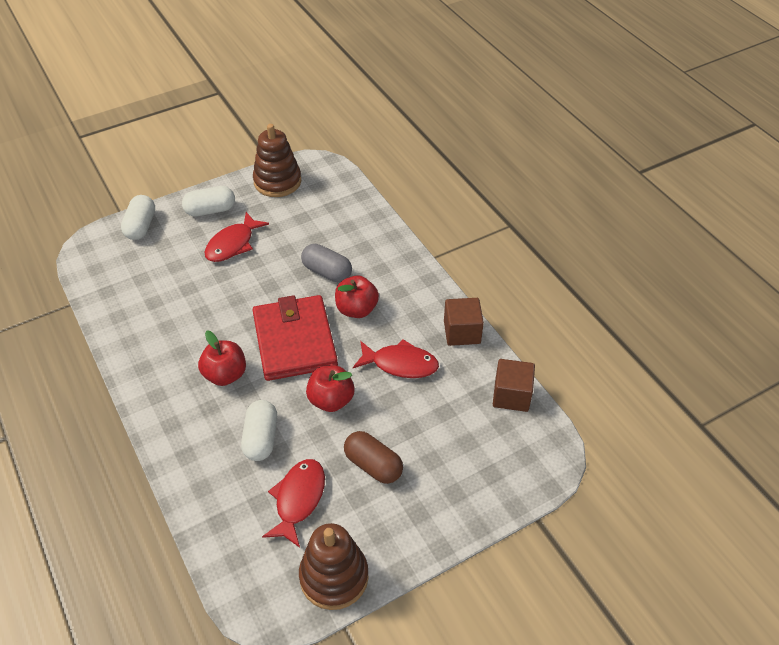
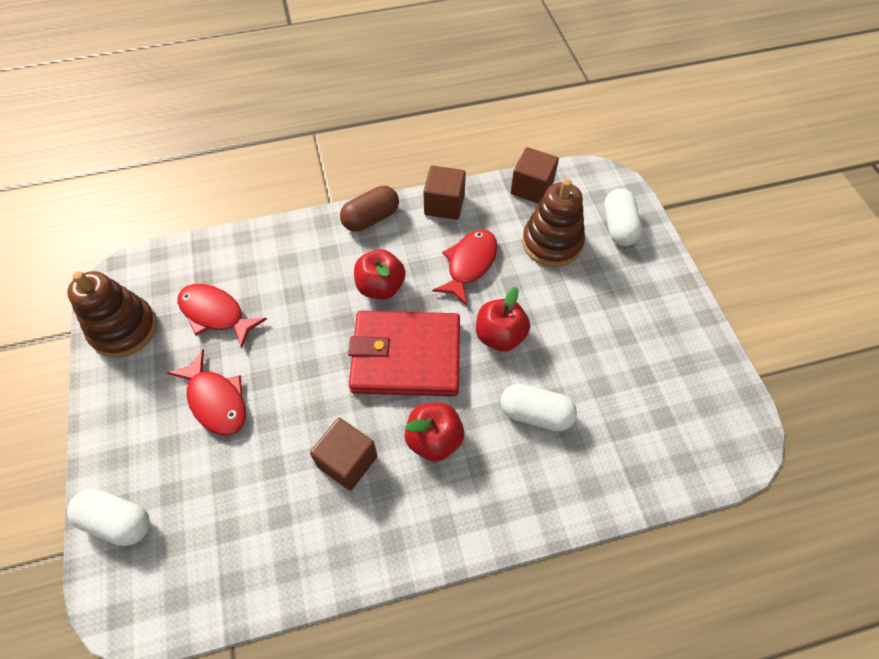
camera: 75 degrees left, 10 degrees up
white capsule [182,186,235,217] -> white capsule moved to [604,188,642,246]
red fish [262,459,325,548] -> red fish moved to [177,284,267,348]
brown stacking toy [299,523,368,610] -> brown stacking toy moved to [522,179,585,267]
grey capsule [301,244,352,282] -> none
brown capsule [344,431,403,484] -> brown capsule moved to [340,186,399,231]
none -> brown cube [310,418,378,491]

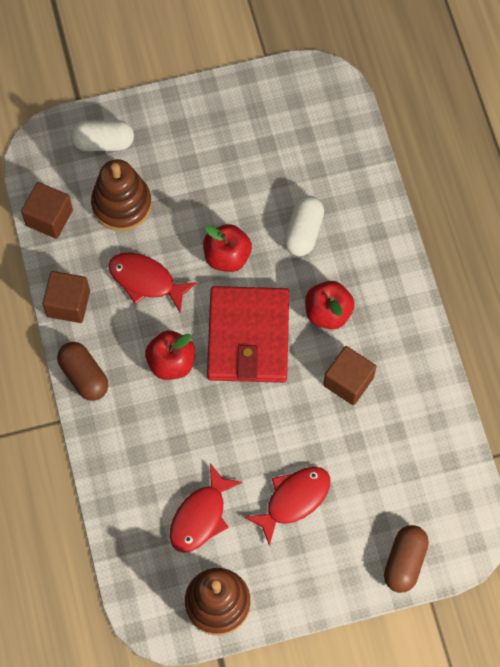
camera: 90 degrees left, 10 degrees up
white capsule [67,489,150,546] -> brown capsule [384,525,429,593]

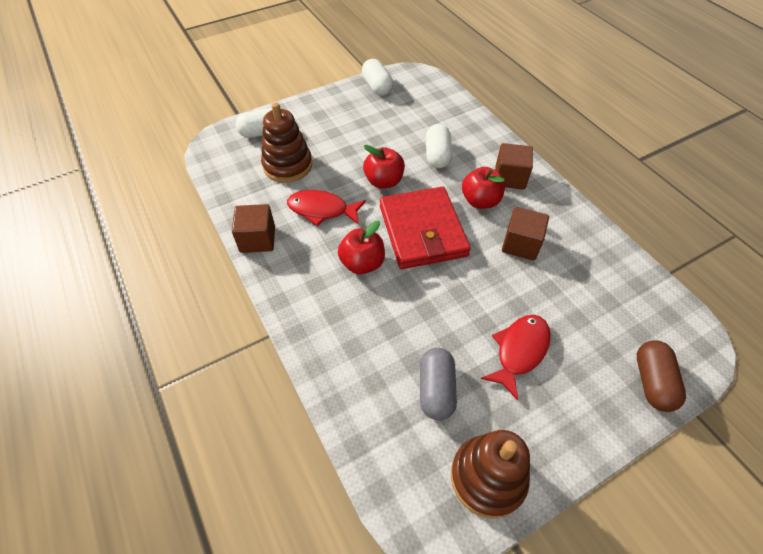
camera: 15 degrees left, 15 degrees down
brown cube [21,182,73,239] -> brown cube moved to [495,143,533,190]
brown capsule [57,342,108,401] -> none
red fish [170,463,243,553] -> grey capsule [420,348,457,421]
none -> white capsule [362,59,393,96]

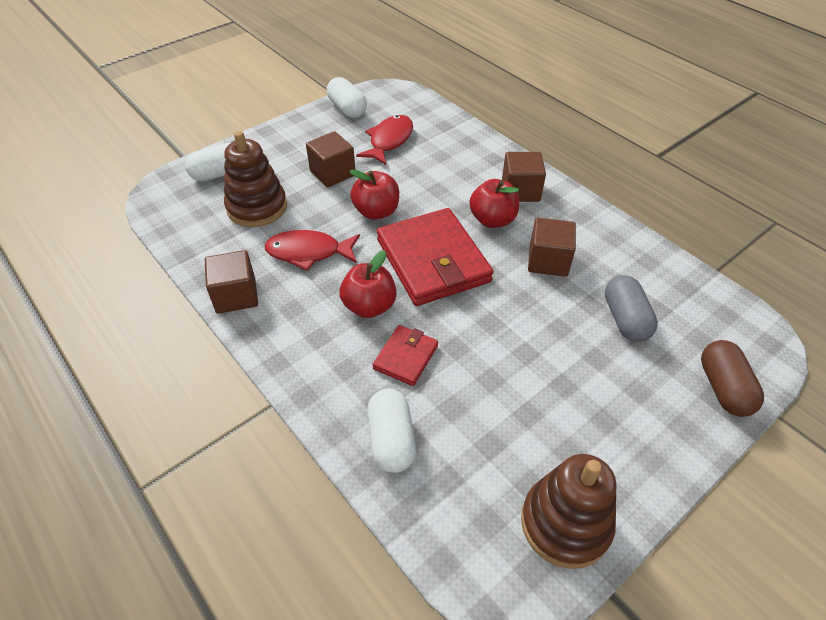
camera: 10 degrees left, 5 degrees down
grey capsule [420,348,457,421] -> grey capsule moved to [605,275,658,342]
white capsule [426,124,452,168] -> white capsule moved to [367,388,416,473]
red fish [481,315,551,401] -> red fish moved to [356,115,413,165]
none -> brown cube [306,131,355,187]
none -> red wallet [372,325,438,386]

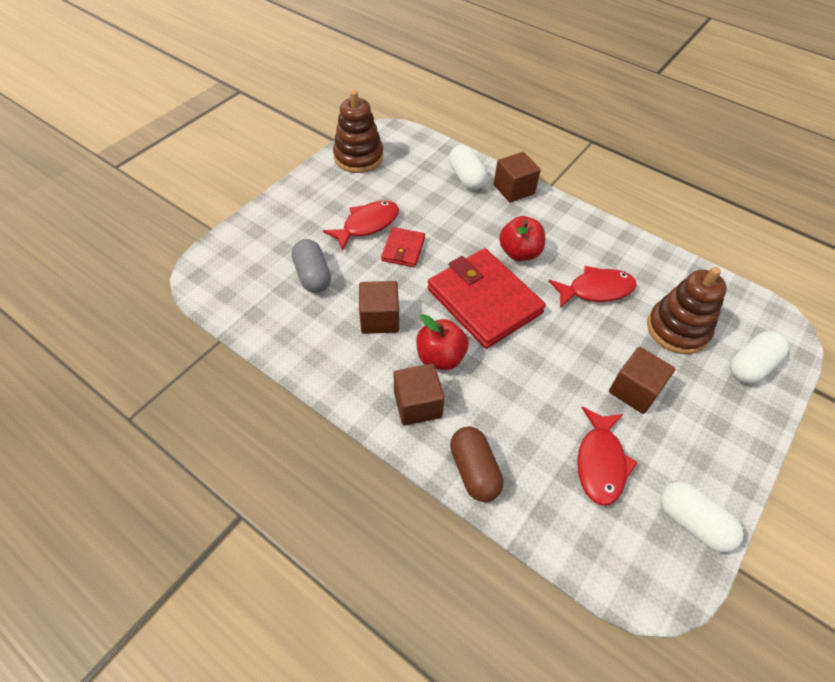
camera: 165 degrees right, 5 degrees up
brown cube [205,250,258,314] -> brown cube moved to [494,152,541,203]
red apple [349,170,399,220] -> none
red wallet [372,325,438,386] -> red wallet moved to [381,227,425,267]
brown capsule [701,340,764,417] -> brown capsule moved to [450,427,503,502]
none -> red fish [323,200,399,251]

